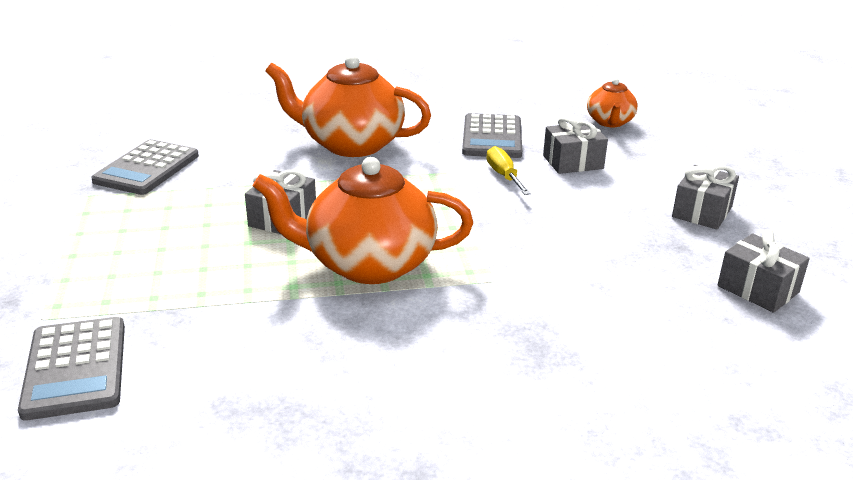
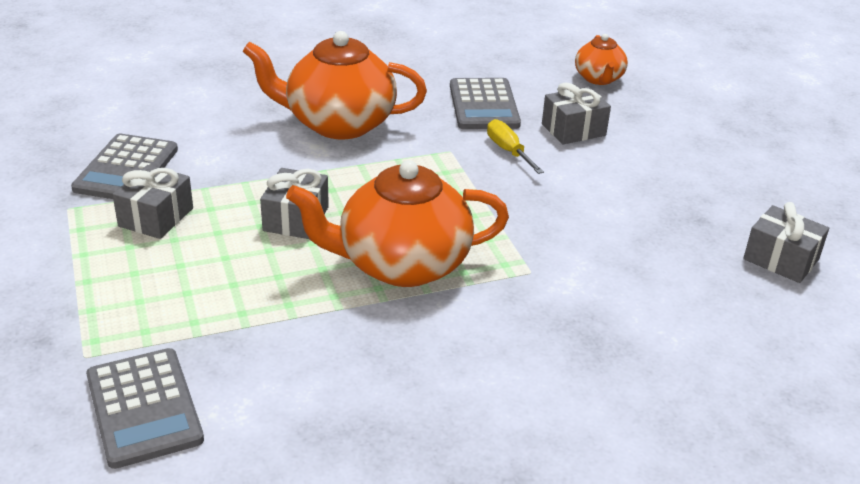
camera: 10 degrees left, 5 degrees up
grey gift [672,165,739,229] -> grey gift moved to [112,165,193,239]

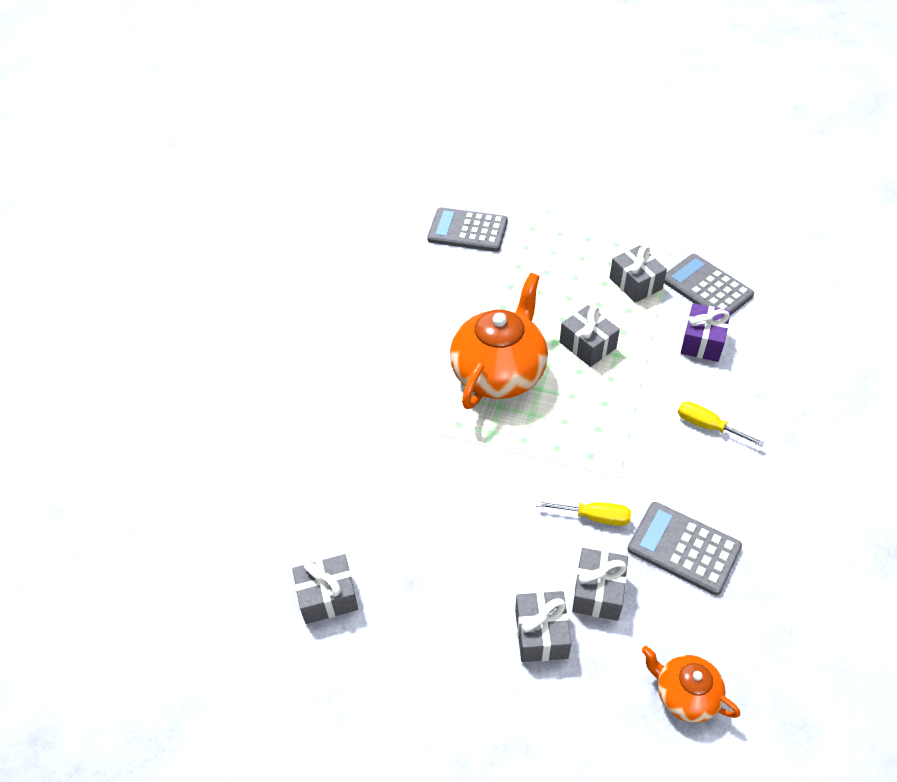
camera: 130 degrees right, 15 degrees up
orange teapot [242,31,427,139] -> yellow screwdriver [678,402,765,447]
none -> grey gift [515,591,572,662]
none -> purple gift [681,303,731,362]

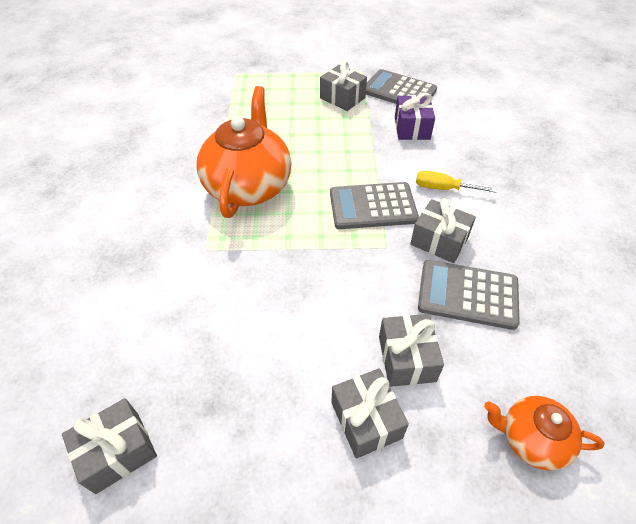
camera: 20 degrees left, 0 degrees up
grey calculator [427,207,508,252] -> grey calculator moved to [330,182,419,229]
yellow screwdriver [536,501,631,526] -> none
grey gift [560,305,620,367] -> grey gift moved to [410,198,476,263]

